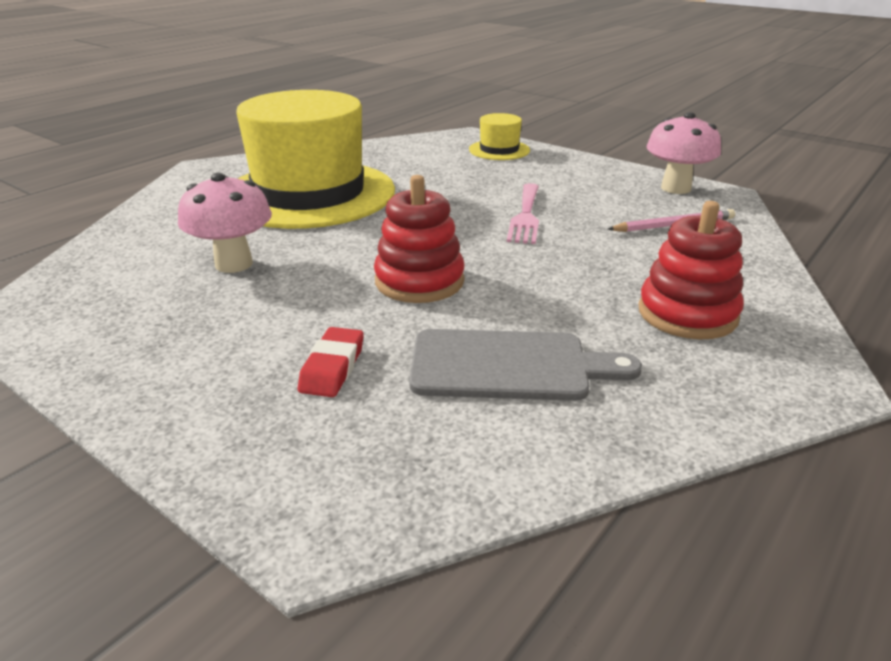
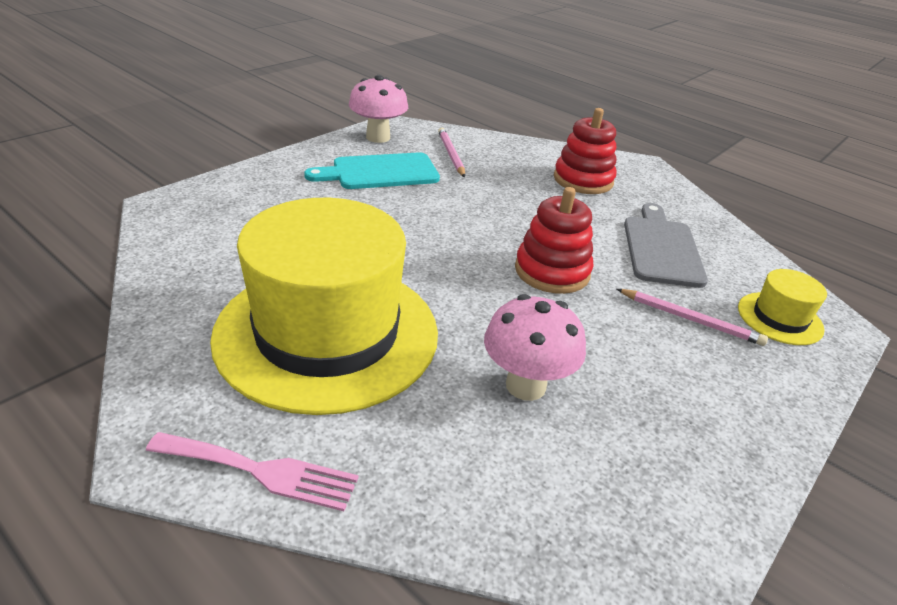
camera: 90 degrees left, 5 degrees up
red eraser [298,327,364,397] -> pink pencil [617,289,768,346]
yellow hat [469,113,530,160] -> yellow hat moved to [738,269,827,345]
pink fork [507,183,539,244] -> pink fork moved to [146,432,358,511]
none -> turquoise cutting board [304,152,440,189]

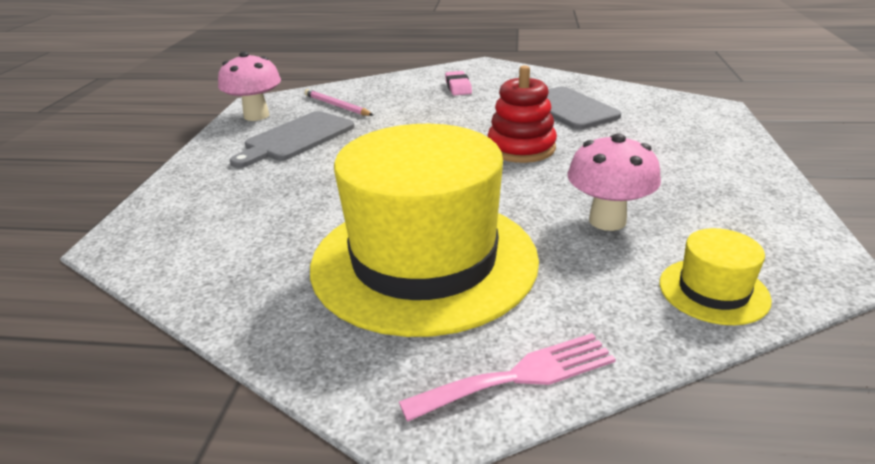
camera: 30 degrees left, 5 degrees down
turquoise cutting board [304,152,440,189] -> grey cutting board [230,111,355,168]
red stacking toy [554,108,616,194] -> pink eraser [445,71,472,96]
pink pencil [617,289,768,346] -> none
yellow hat [738,269,827,345] -> yellow hat moved to [659,228,772,325]

